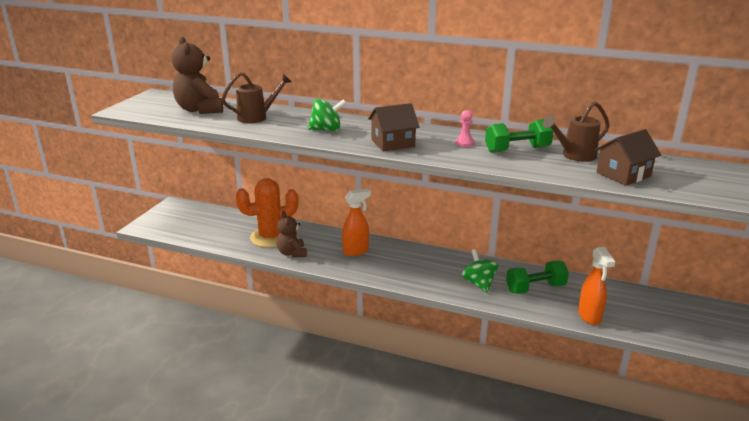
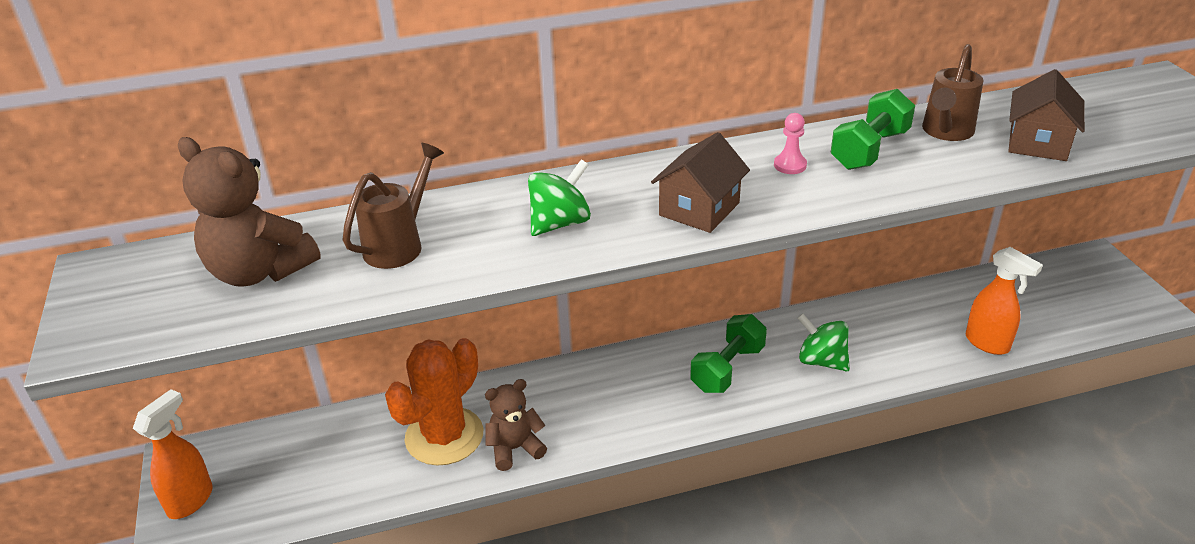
camera: 35 degrees left, 10 degrees up
brown teddy bear [277,211,307,258] -> brown teddy bear turned 120 degrees clockwise [485,379,547,471]
orange spray bottle [342,189,371,256] -> orange spray bottle moved to [133,389,213,519]
green dumbbell [506,261,569,294] -> green dumbbell moved to [690,314,767,393]

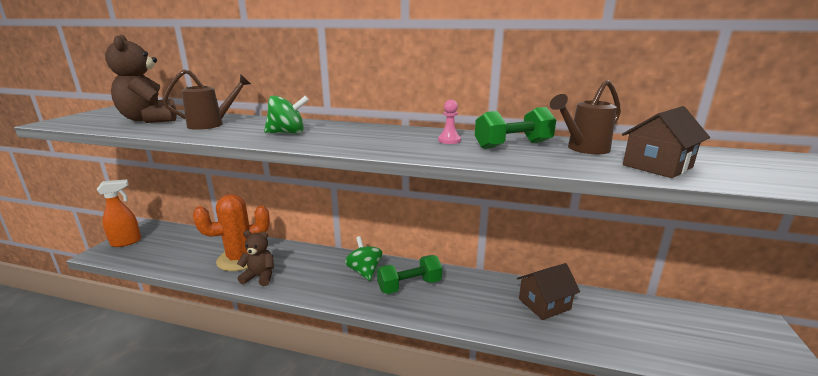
camera: 30 degrees right, 15 degrees down
brown house [651,132,750,233] -> brown house moved to [517,263,580,320]
green spinning top [797,313,850,372] -> green spinning top moved to [345,236,382,281]
orange spray bottle [966,247,1043,355] -> none

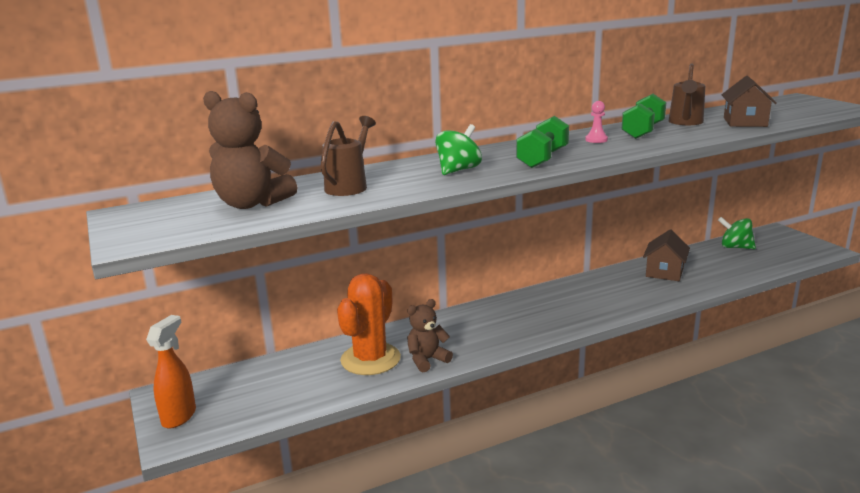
camera: 40 degrees left, 0 degrees up
green spinning top [345,236,382,281] -> green spinning top moved to [718,217,756,249]
green dumbbell [377,255,442,294] -> green dumbbell moved to [516,116,569,168]

